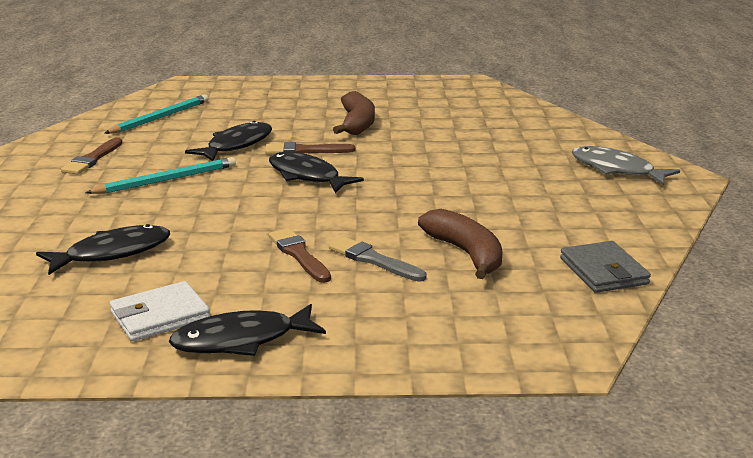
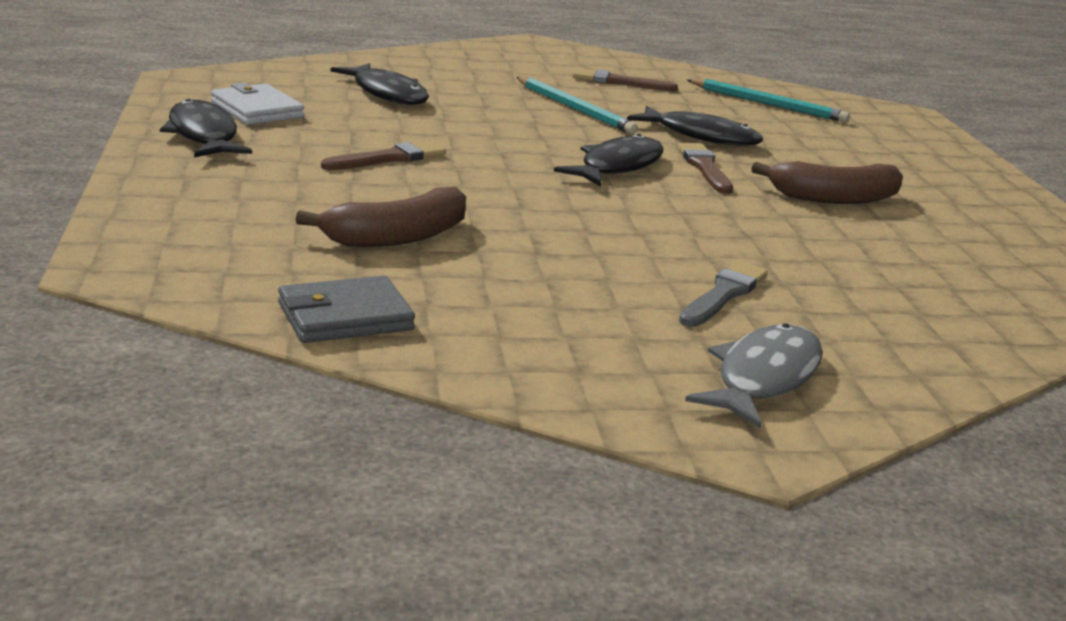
camera: 80 degrees right, 0 degrees up
grey brush [329,237,427,282] -> grey brush moved to [679,261,768,327]

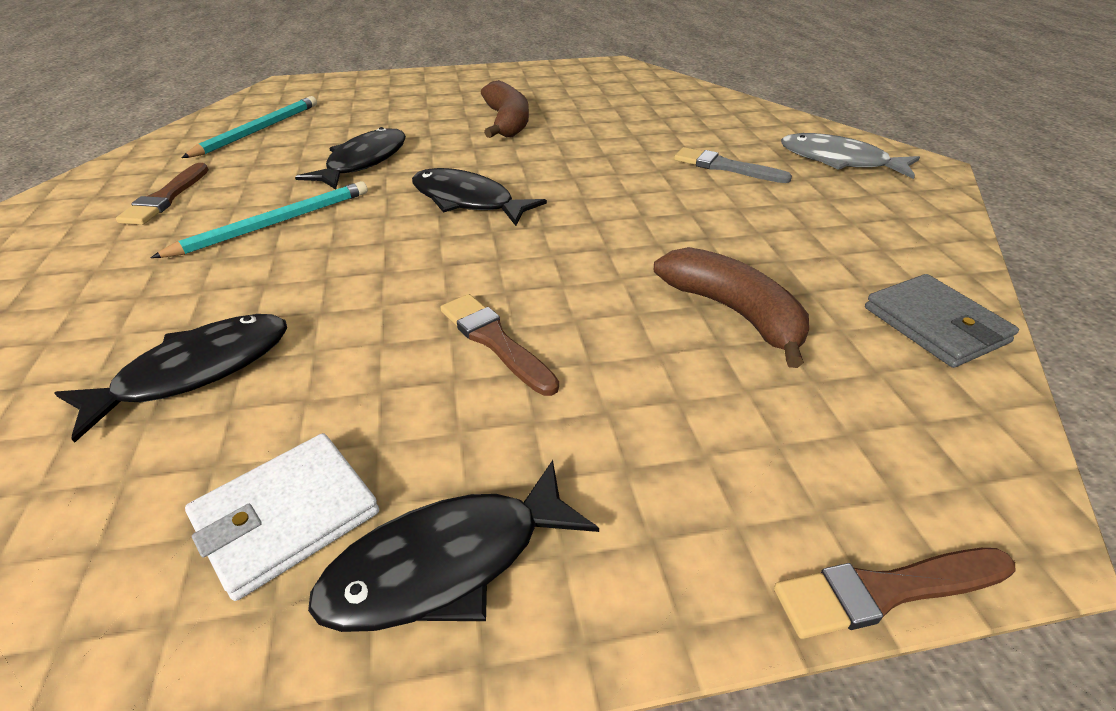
camera: 90 degrees left, 15 degrees up
brown brush [677,143,733,194] -> brown brush moved to [774,548,1016,639]

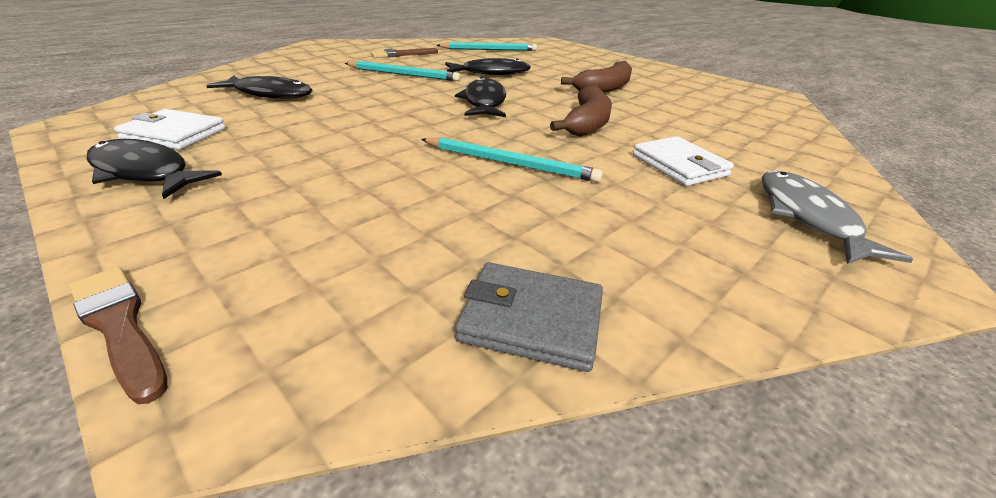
camera: 55 degrees right, 5 degrees down
brown brush [441,294,559,396] -> none
brown banana [654,247,809,368] -> brown banana moved to [550,85,612,137]
grey brush [674,147,792,183] -> white wallet [633,136,734,186]
grey wallet [865,274,1019,368] -> grey wallet turned 75 degrees clockwise [455,262,603,372]
none -> turquoise pencil [421,137,603,182]

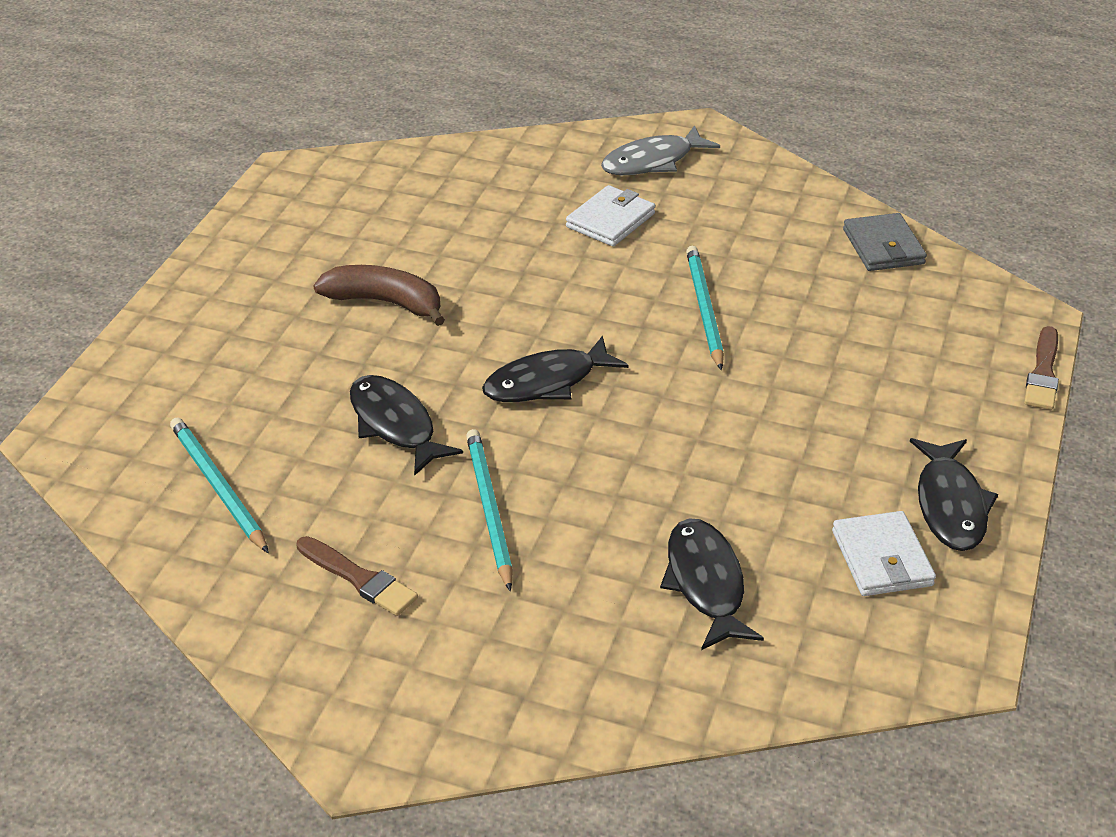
camera: 115 degrees left, 5 degrees up
brown banana [550,85,612,137] -> none

